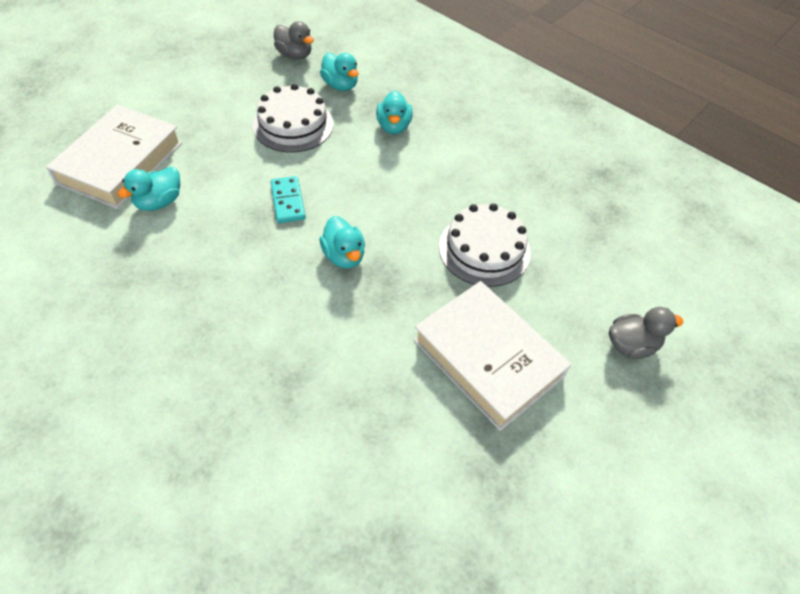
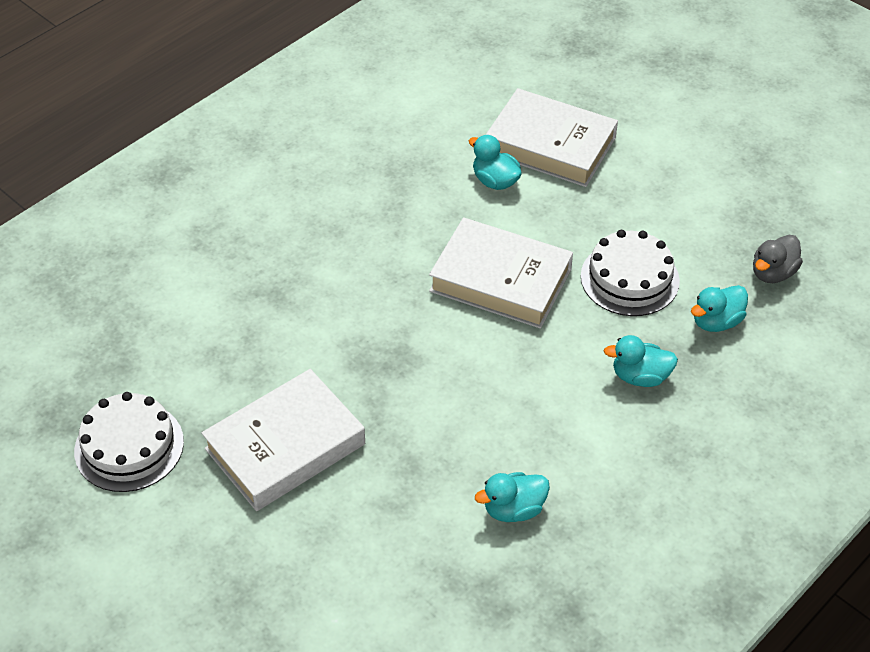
camera: 95 degrees right, 5 degrees down
turquoise domino [271,176,306,223] -> white book [429,217,573,329]
turquoise duck [319,216,365,269] -> turquoise duck moved to [475,472,550,522]
white cake [439,204,531,287] -> white cake moved to [74,392,184,492]
grey duck [609,307,683,359] -> none

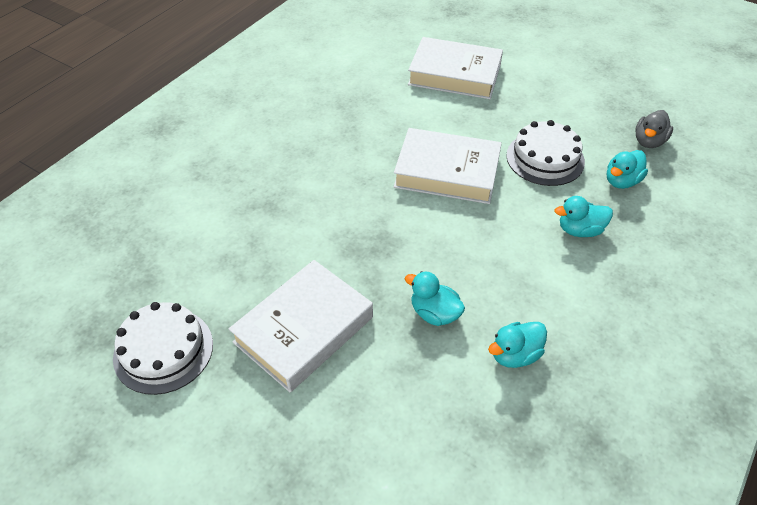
camera: 10 degrees left, 0 degrees up
turquoise duck [469,135,522,190] -> turquoise duck moved to [405,271,465,326]

